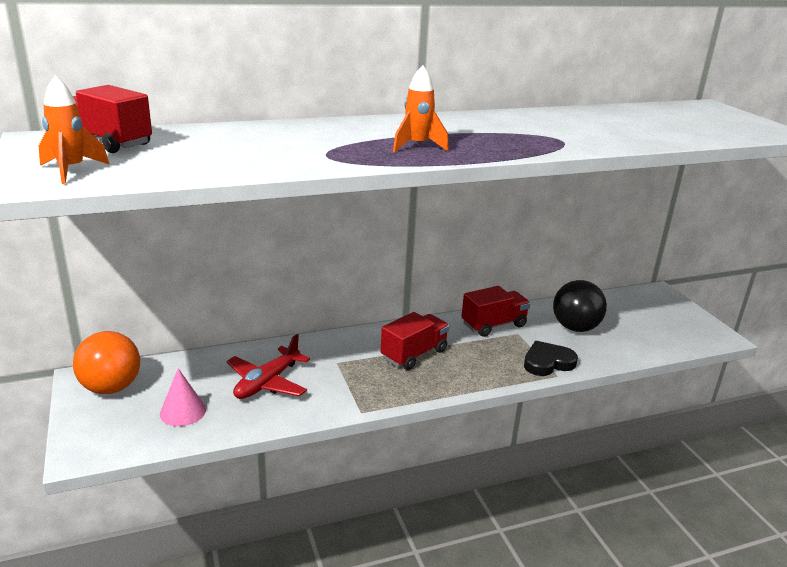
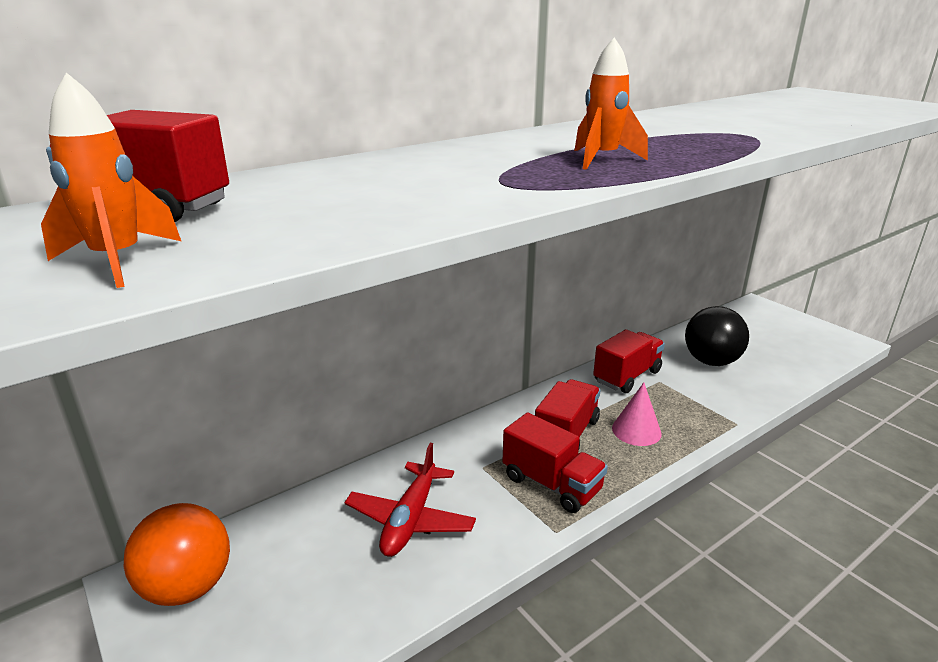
camera: 15 degrees left, 0 degrees up
pink cone [160,368,206,426] -> pink cone moved to [612,382,662,446]
black heart [524,341,578,376] -> none
none -> red truck [503,412,608,513]

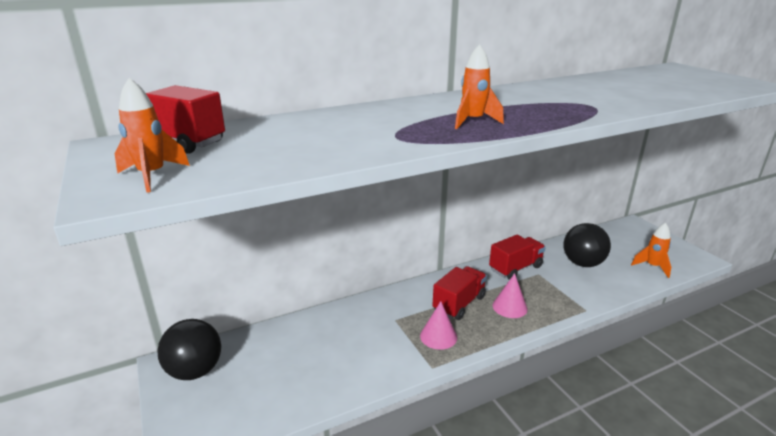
camera: 10 degrees right, 0 degrees up
orange ball [124,503,230,606] -> black ball [158,319,221,380]
red plane [344,443,476,557] -> none
red truck [503,412,608,513] -> pink cone [420,301,457,350]
none -> orange rocket [631,223,671,278]

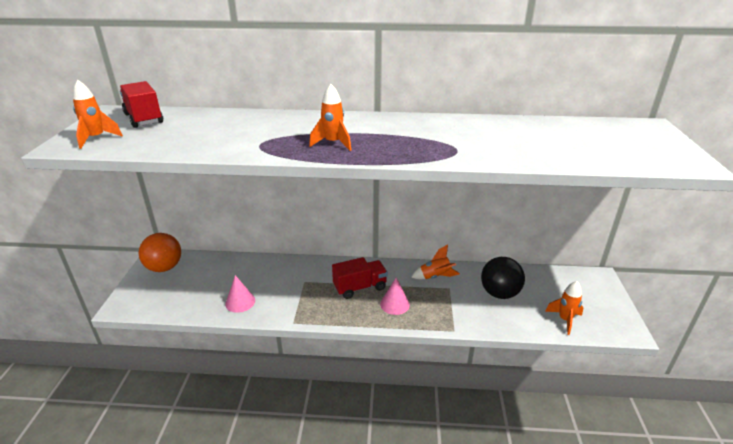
camera: 30 degrees right, 5 degrees up
black ball [158,319,221,380] -> orange ball [139,233,181,272]
pink cone [420,301,457,350] -> pink cone moved to [225,275,255,313]
red truck [489,235,546,280] -> orange rocket [411,244,460,279]

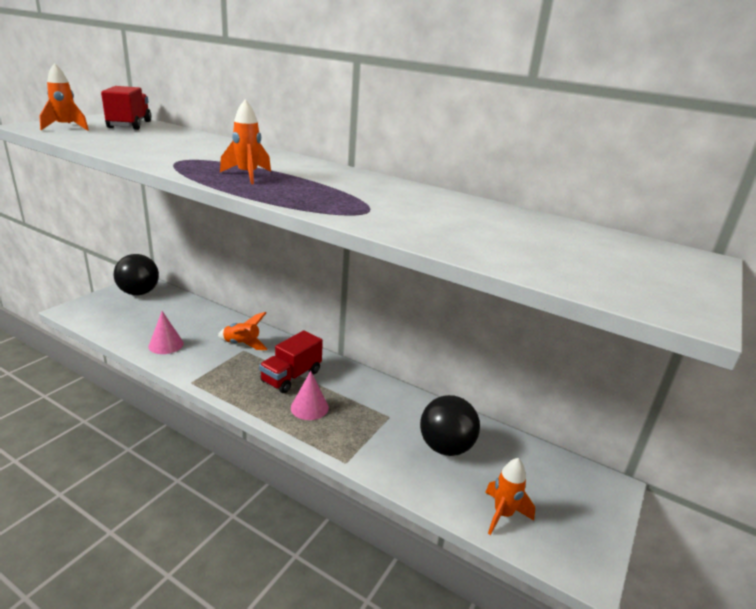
camera: 25 degrees right, 5 degrees down
orange ball [139,233,181,272] -> black ball [114,254,159,295]
red truck [332,257,388,299] -> red truck turned 120 degrees clockwise [259,330,323,393]
orange rocket [411,244,460,279] -> orange rocket moved to [218,312,268,350]

